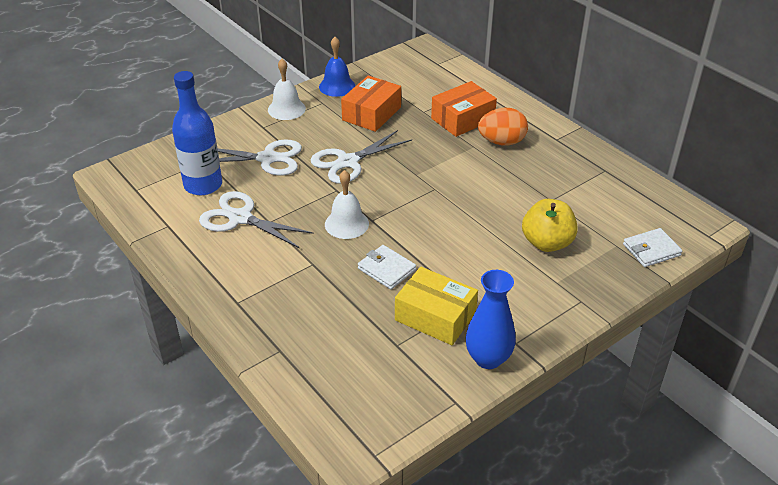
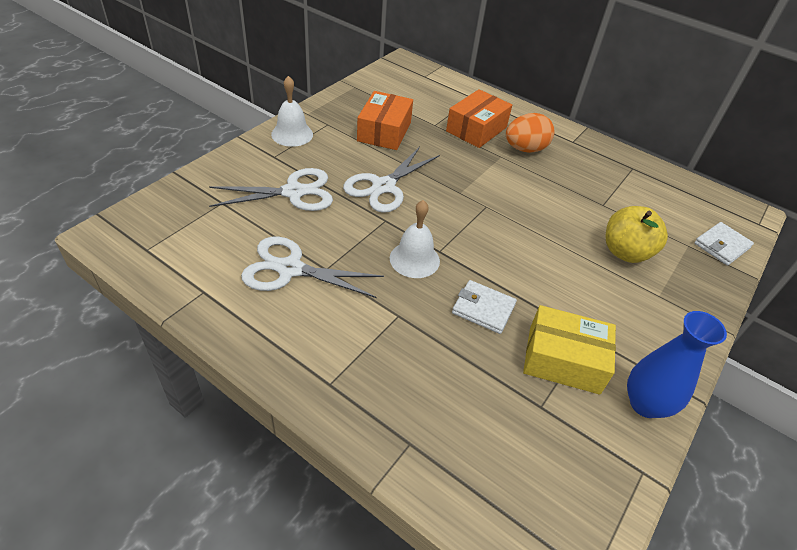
camera: 20 degrees left, 5 degrees up
blue bottle [172,71,222,195] -> none
blue bell [319,37,355,97] -> none

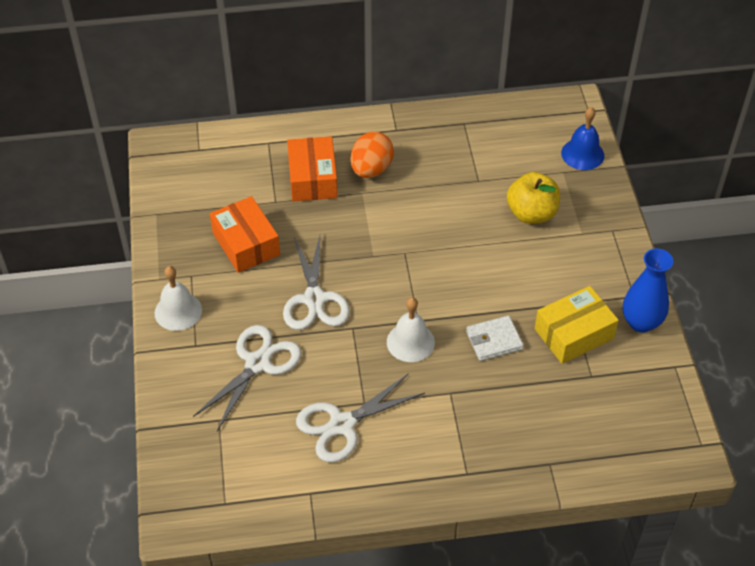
camera: 40 degrees left, 5 degrees up
white wallet [694,222,754,265] -> blue bell [561,107,604,170]

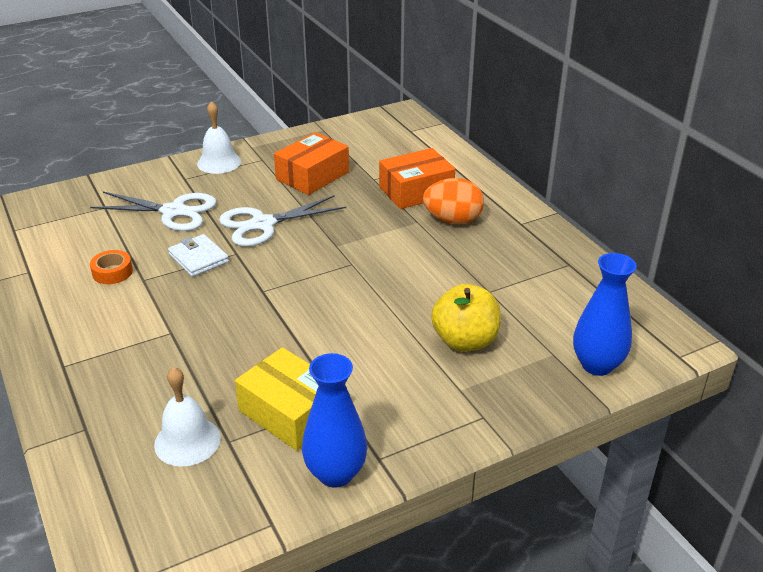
camera: 70 degrees right, 15 degrees down
white scissors [296,373,425,463] -> orange tape [90,250,133,284]
white bell [387,297,435,362] -> white bell moved to [154,367,221,467]
white wallet [466,316,524,361] -> white wallet moved to [168,234,229,277]
blue bell [561,107,604,170] -> blue vase [573,253,637,376]

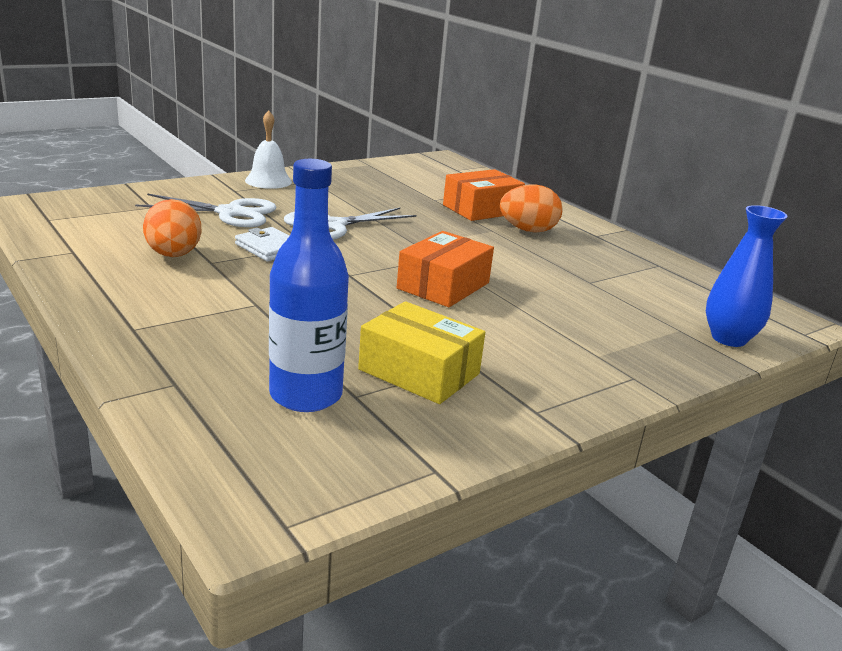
camera: 10 degrees left, 10 degrees down
orange tape [90,250,133,284] -> orange egg [143,199,201,257]
white bell [154,367,221,467] -> blue bottle [269,159,349,412]
orange box [274,132,349,195] -> orange box moved to [397,231,494,307]
blue vase [302,353,368,488] -> none
yellow apple [431,284,501,352] -> none

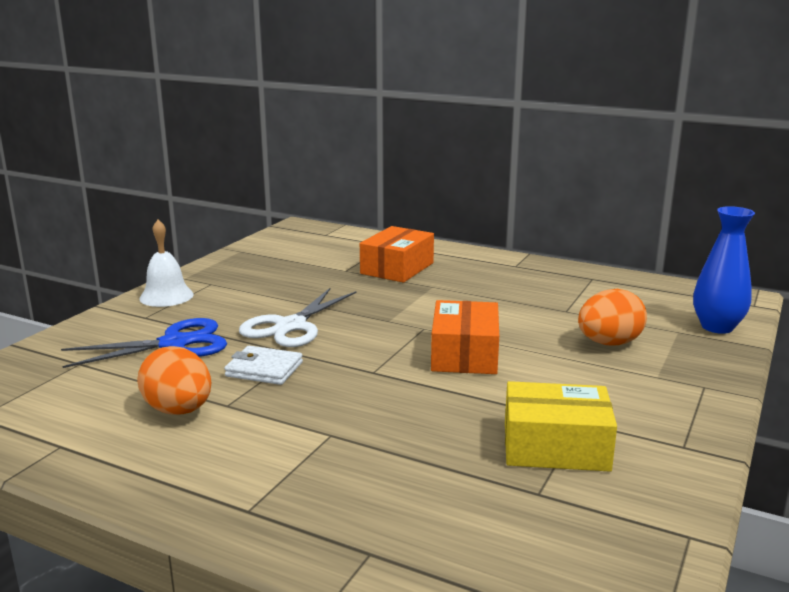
camera: 25 degrees left, 5 degrees down
white scissors [135,193,277,227] -> blue scissors [61,318,227,368]
blue bottle [269,159,349,412] -> none
orange egg [500,184,563,233] -> orange egg moved to [578,289,647,346]

